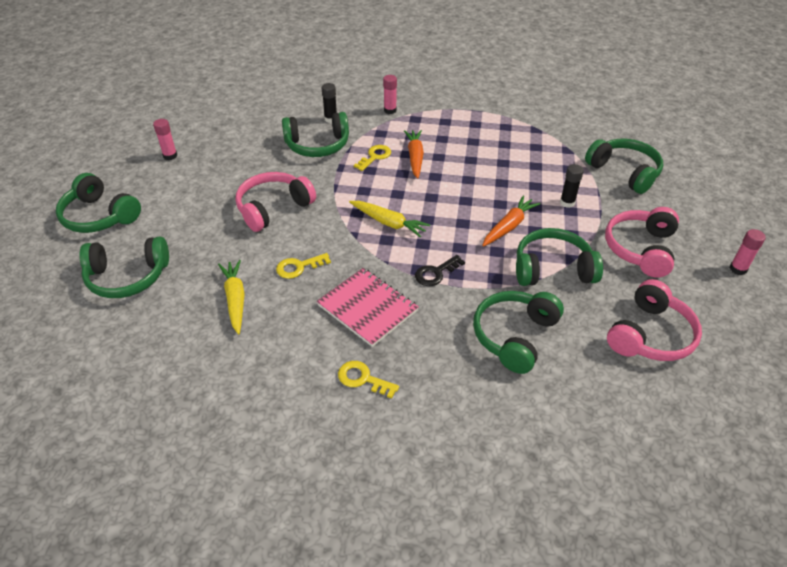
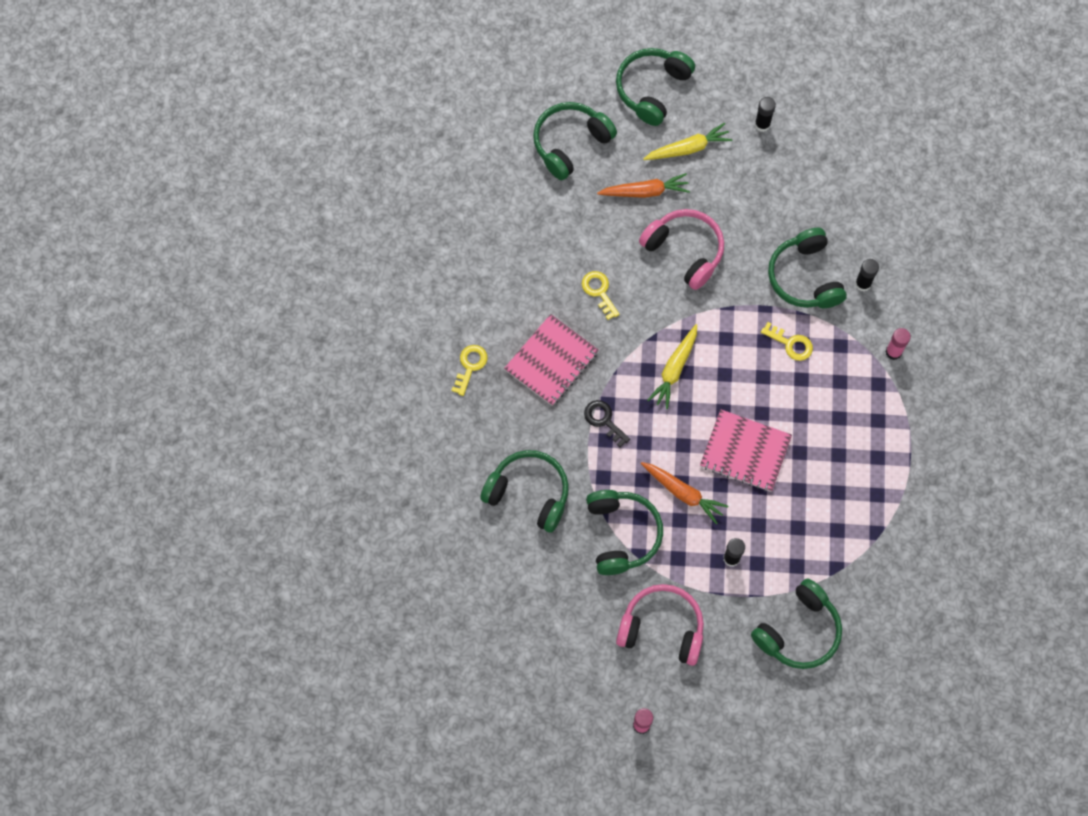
camera: 85 degrees right, 25 degrees up
green headphones [79,236,169,298] -> green headphones turned 60 degrees clockwise [533,102,617,180]
pink glue stick [153,119,177,160] -> black glue stick [755,97,776,132]
yellow carrot [218,260,245,334] -> yellow carrot moved to [643,123,732,160]
orange carrot [404,130,424,179] -> orange carrot moved to [597,173,690,198]
pink headphones [607,279,702,361] -> none
none -> pink notebook [700,409,792,492]

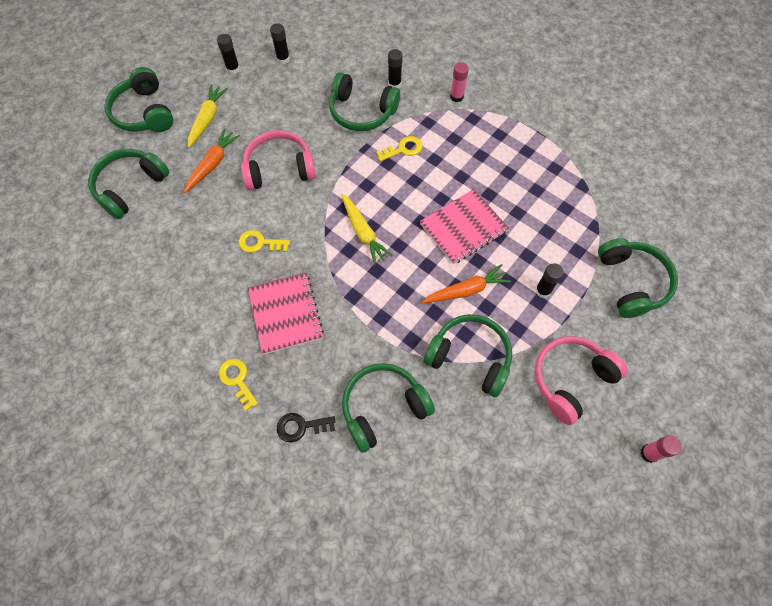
camera: 55 degrees left, 5 degrees down
green headphones [533,102,617,180] -> green headphones turned 45 degrees clockwise [88,149,170,219]
black key [584,400,630,447] -> black key moved to [277,413,336,443]
none -> black glue stick [270,23,290,64]

